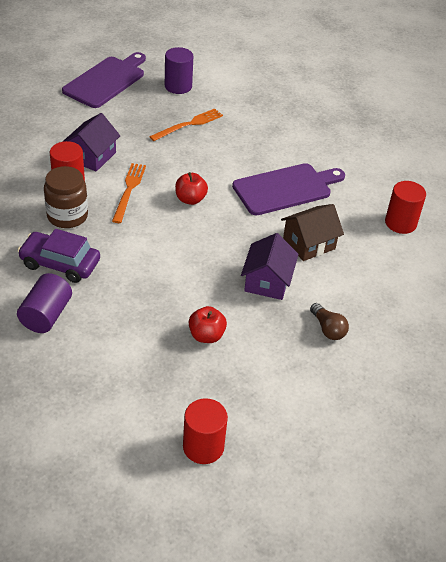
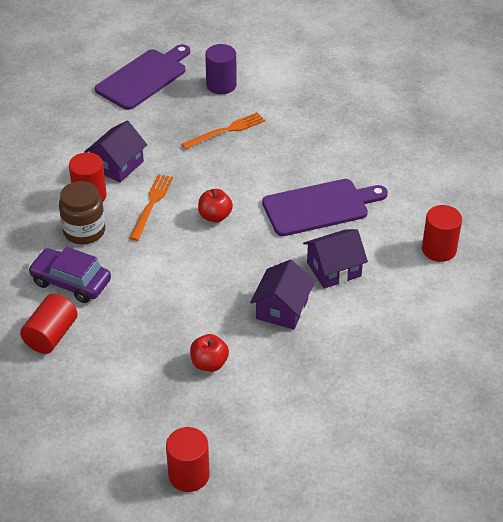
camera: 10 degrees right, 0 degrees up
purple cylinder [17,273,72,333] -> red cylinder [20,294,78,354]
brown house [281,204,344,261] -> purple house [303,229,368,289]
brown light bulb [310,303,349,340] -> none

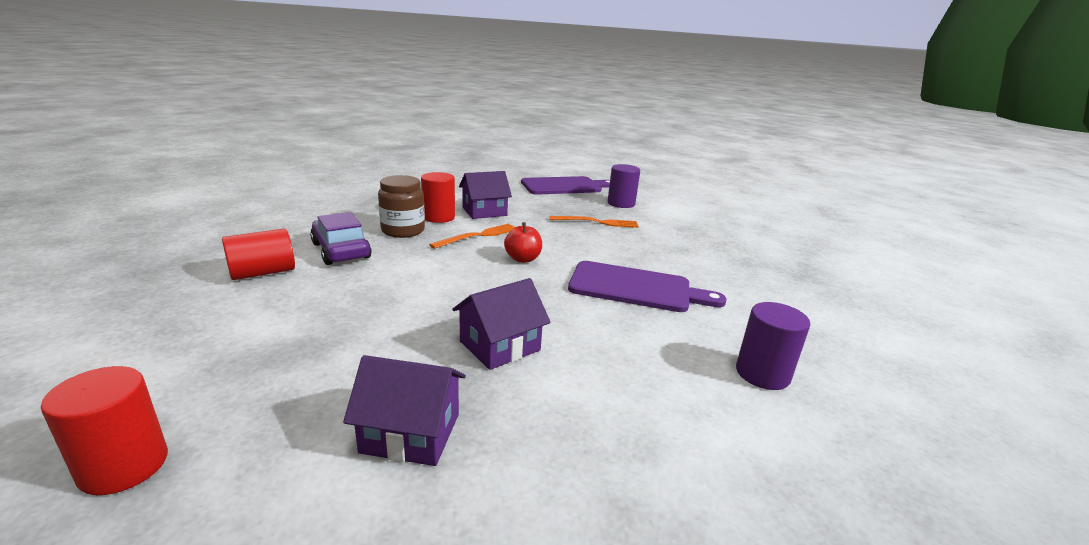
camera: 30 degrees right, 20 degrees down
red apple [190,334,229,372] -> none
purple house [303,229,368,289] -> purple house moved to [343,355,466,466]
red cylinder [422,205,462,262] -> purple cylinder [736,302,811,390]

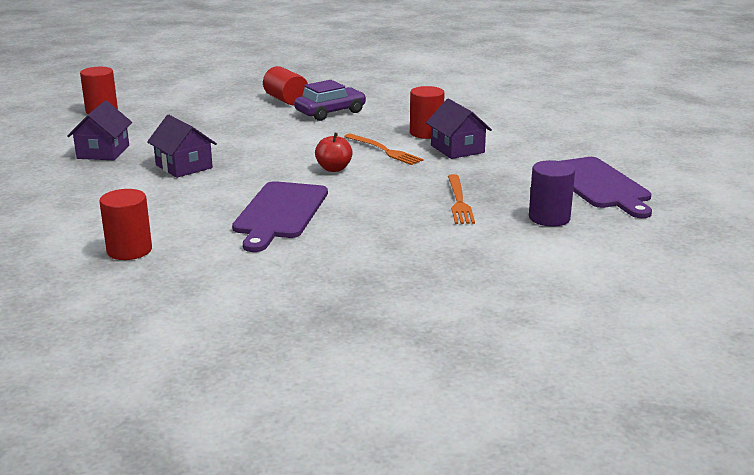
camera: 90 degrees right, 0 degrees up
brown jar [378,175,425,238] -> none
purple cylinder [736,302,811,390] -> red cylinder [99,189,152,260]

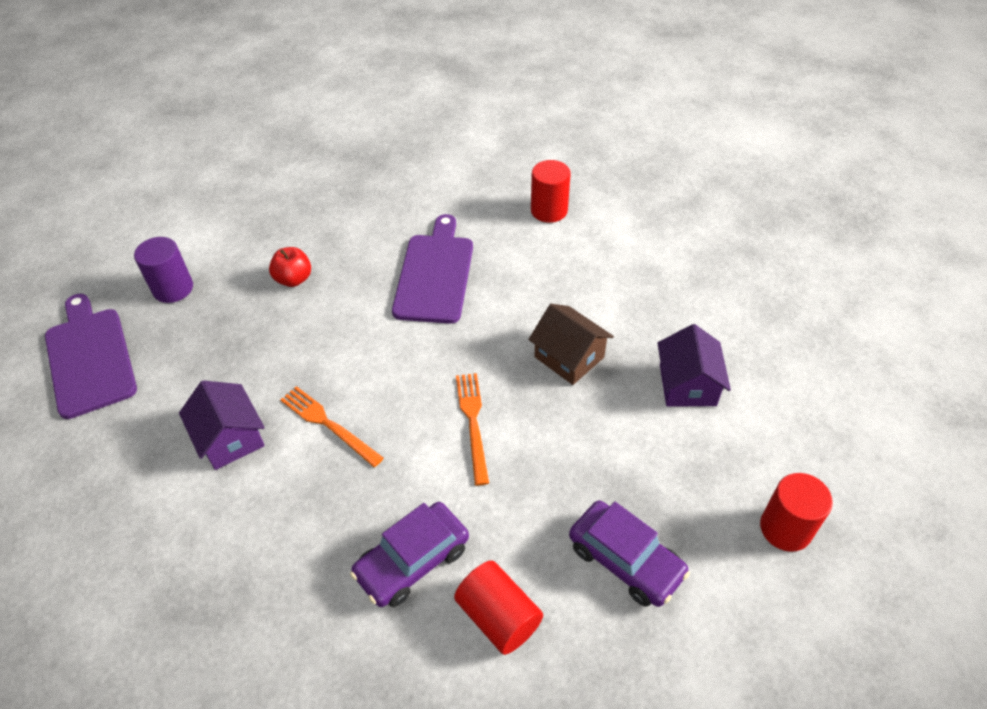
camera: 175 degrees right, 25 degrees up
purple house [147,115,217,178] -> brown house [528,304,614,385]
red apple [315,132,353,172] -> red apple moved to [269,247,311,287]
red cylinder [410,86,444,139] -> none
orange fork [448,174,475,224] -> orange fork moved to [456,373,489,486]
none -> purple car [569,500,690,607]

